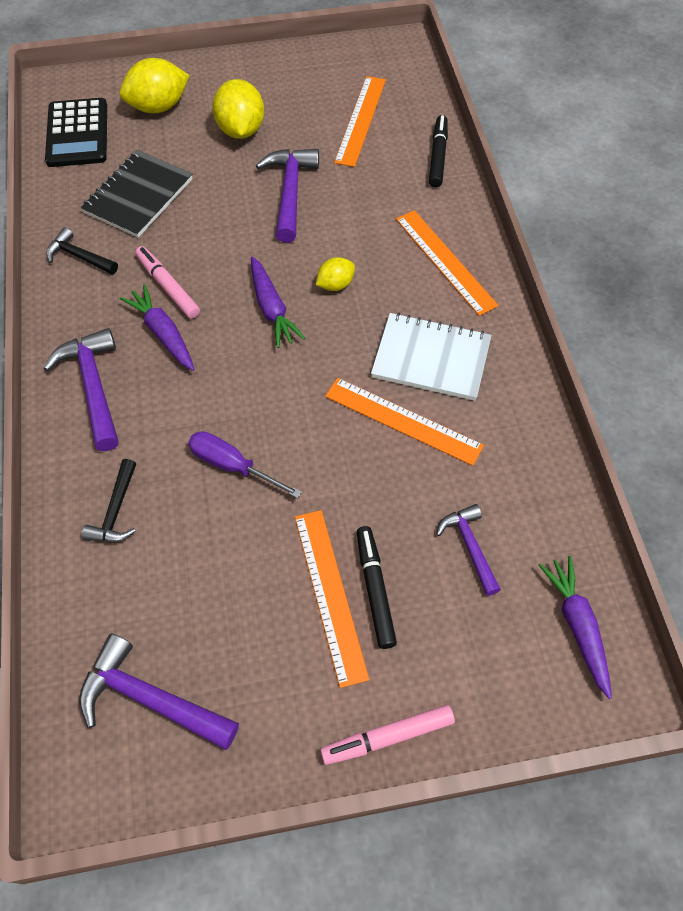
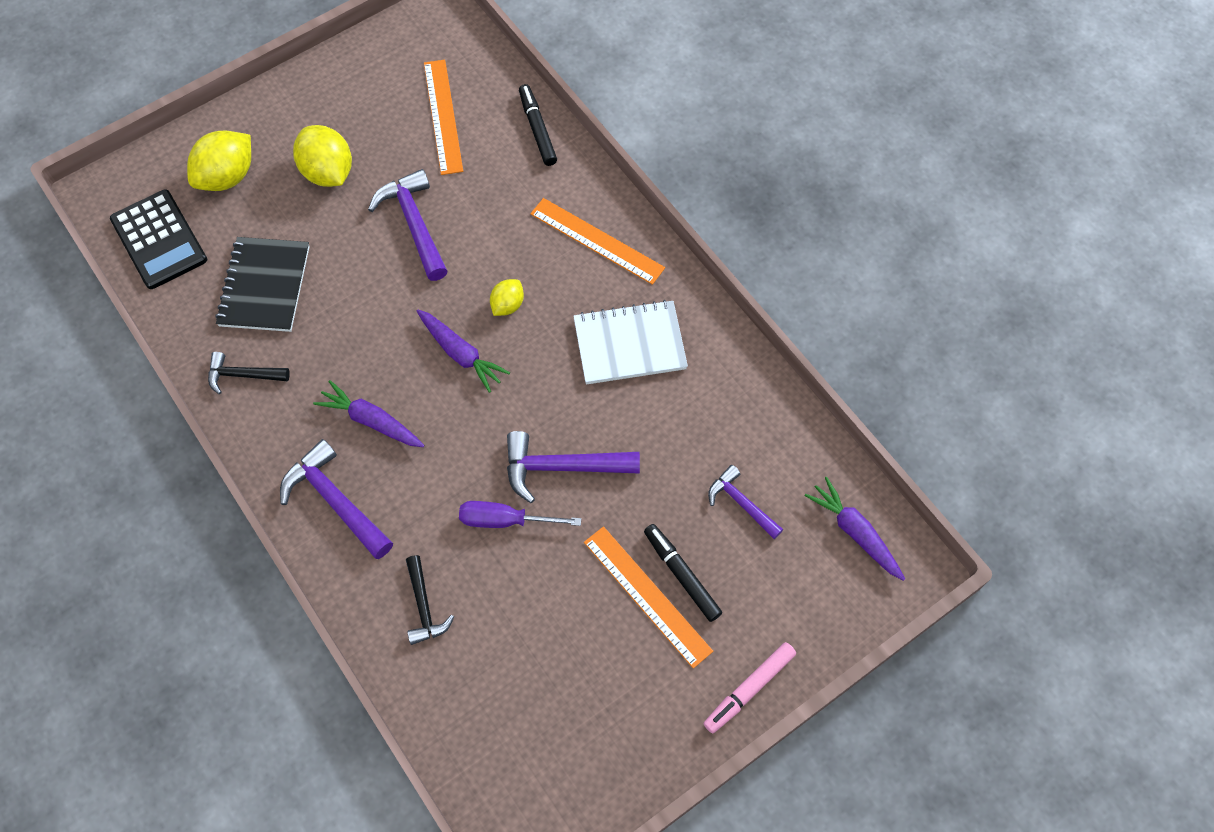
camera: 25 degrees left, 5 degrees up
purple hammer [79,633,239,750] -> purple hammer moved to [507,431,640,503]
pink marker [135,246,200,319] -> none
orange ruler [325,378,484,466] -> none

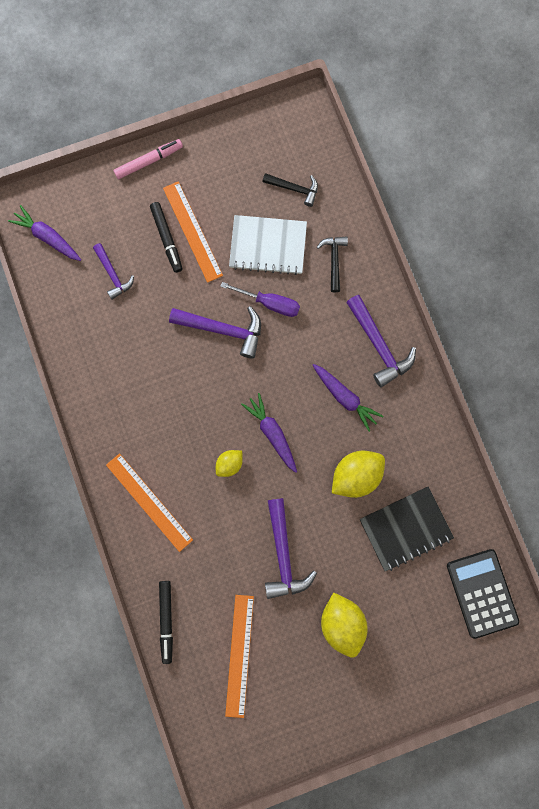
camera: 165 degrees left, 15 degrees up
yellow lemon [187,131,251,191] -> yellow lemon moved to [332,451,385,498]
black hammer [208,352,290,394] -> black hammer moved to [262,173,318,207]
black notebook [215,237,310,332] -> black notebook turned 45 degrees clockwise [360,487,454,571]
white notebook [573,300,688,385] -> white notebook moved to [229,215,307,275]
purple carrot [804,477,905,581] -> purple carrot turned 150 degrees clockwise [8,205,81,261]

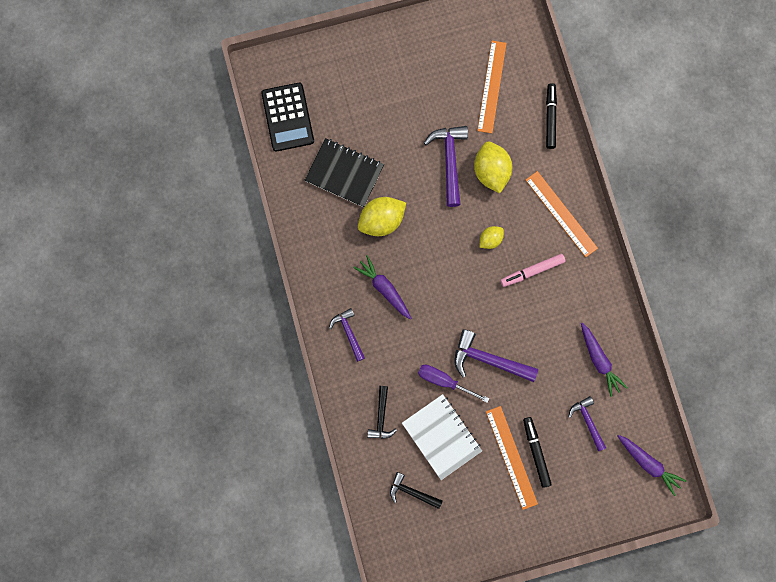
camera: 175 degrees left, 0 degrees up
pink marker [114,139,183,179] -> pink marker moved to [500,254,565,287]
white notebook [229,215,307,275] -> white notebook turned 45 degrees clockwise [402,394,482,480]
purple carrot [241,393,297,473] -> purple carrot moved to [581,323,628,397]
yellow lemon [321,592,368,658] -> yellow lemon moved to [474,141,512,193]
purple hammer [346,295,416,387] -> purple hammer [329,308,365,362], size x0.62
black notebook [360,487,454,571] -> black notebook turned 45 degrees clockwise [305,138,384,207]

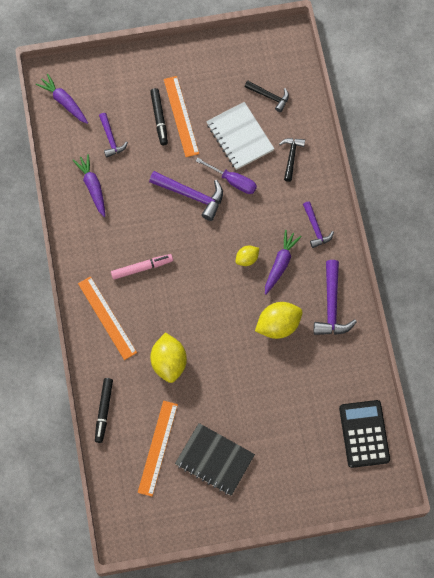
camera: 175 degrees left, 10 degrees down
black notebook [305,138,384,207] -> black notebook moved to [175,423,255,496]
purple carrot [353,255,411,319] -> purple carrot turned 120 degrees counterclockwise [265,230,302,295]
purple hammer [424,126,468,207] -> purple hammer moved to [314,260,357,335]
yellow lemon [480,226,504,249] -> yellow lemon moved to [235,246,259,266]

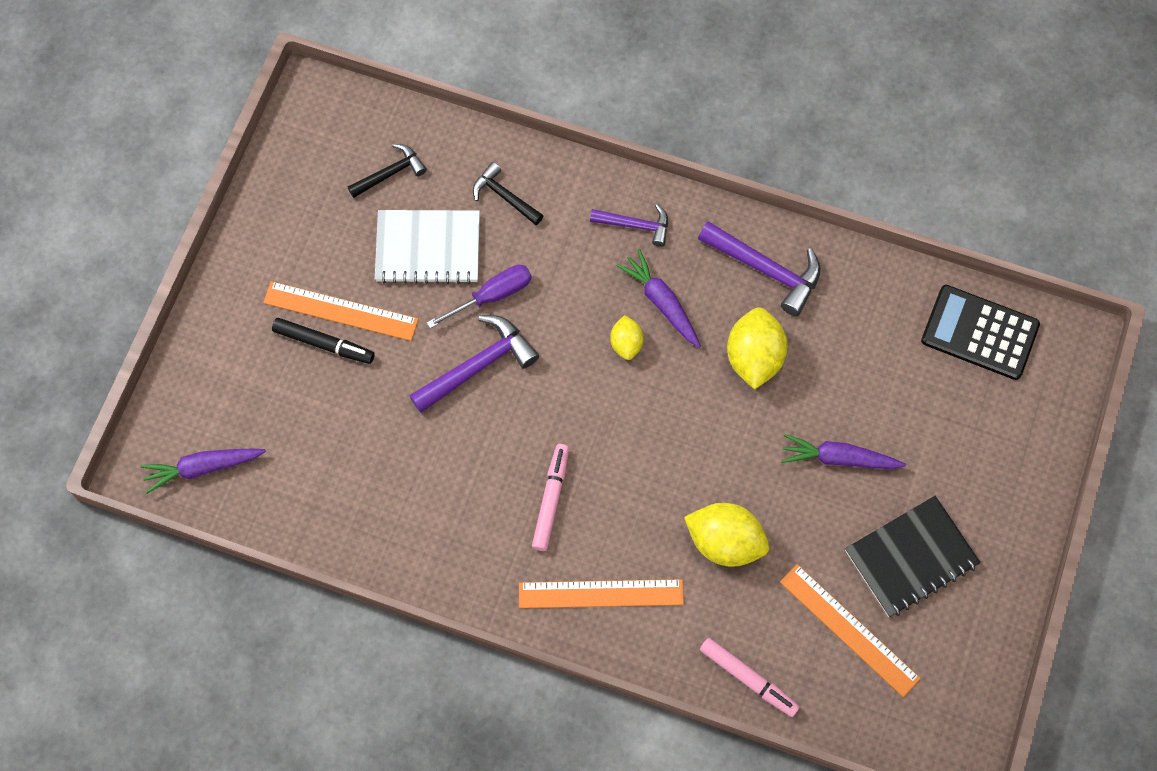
camera: 60 degrees left, 0 degrees up
purple carrot [73,154,105,217] -> purple carrot moved to [782,434,906,469]
black marker [95,378,113,443] -> pink marker [700,638,800,717]
purple hammer [99,113,128,158] -> none

